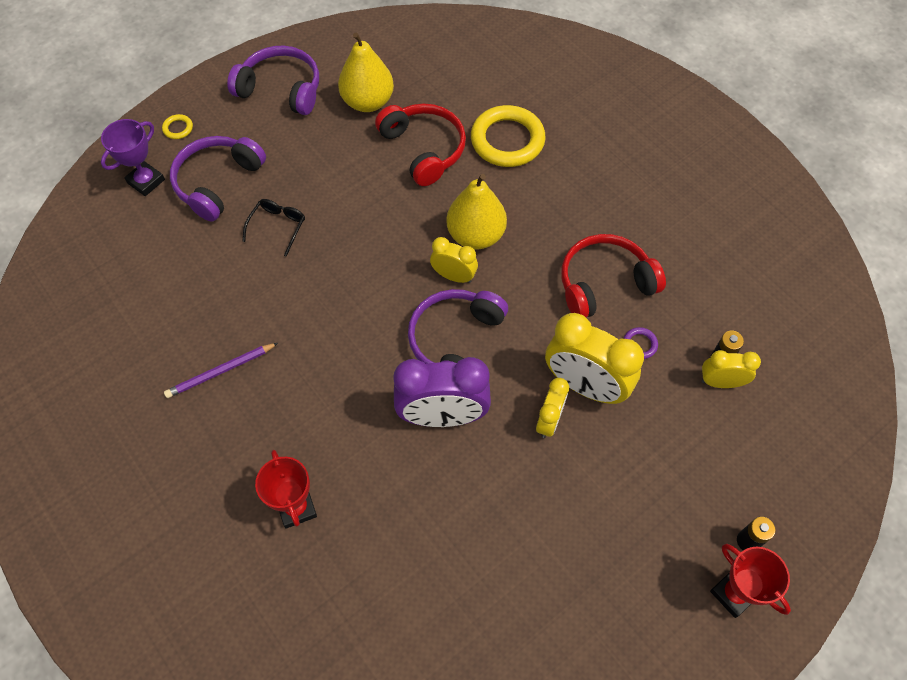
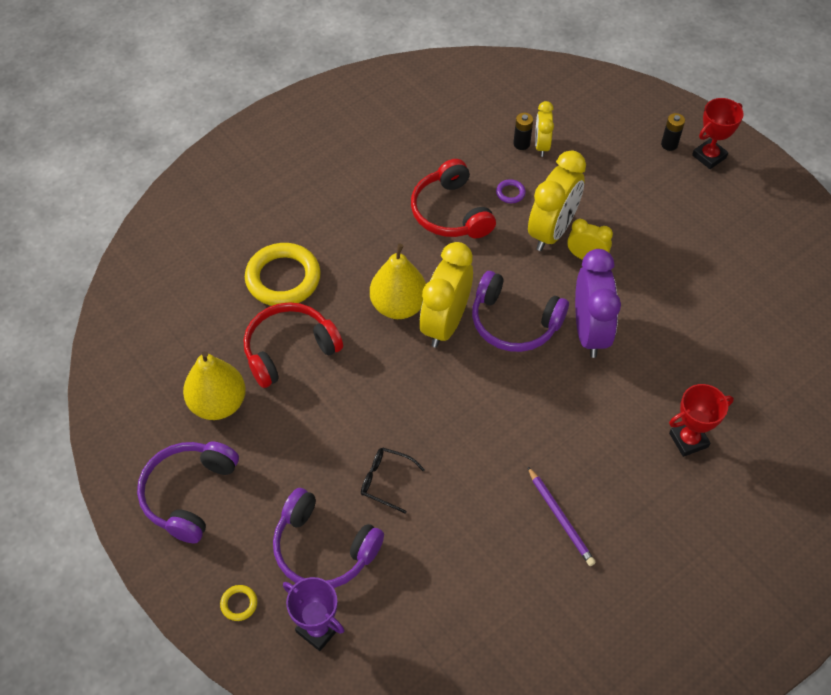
camera: 90 degrees left, 5 degrees down
yellow clock [430,237,478,283] -> yellow clock [420,242,473,348], size x1.82

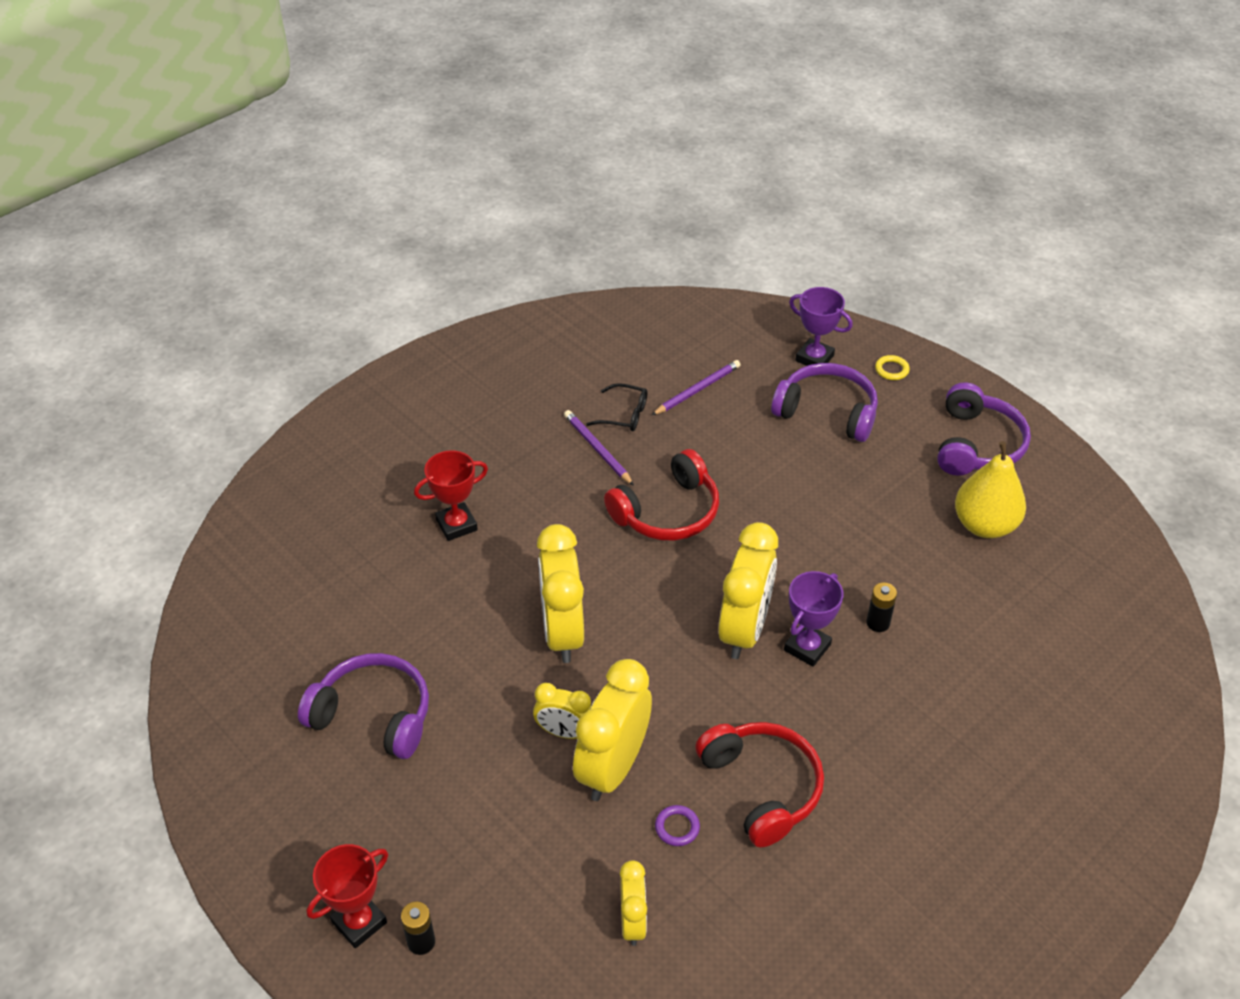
camera: 175 degrees right, 10 degrees down
red headphones [244,302,343,388] -> red headphones moved to [604,449,719,541]
yellow ring [245,243,321,306] -> none
black glasses [361,447,425,514] -> black glasses moved to [586,383,648,431]
yellow pear [370,244,426,319] -> purple trophy [784,571,844,667]
purple headphones [472,271,569,352] -> purple headphones moved to [298,653,429,759]
black battery [513,113,533,150] -> black battery moved to [866,583,897,632]
purple clock [575,249,621,358] -> yellow clock [537,524,584,663]
none -> purple pencil [652,360,740,415]

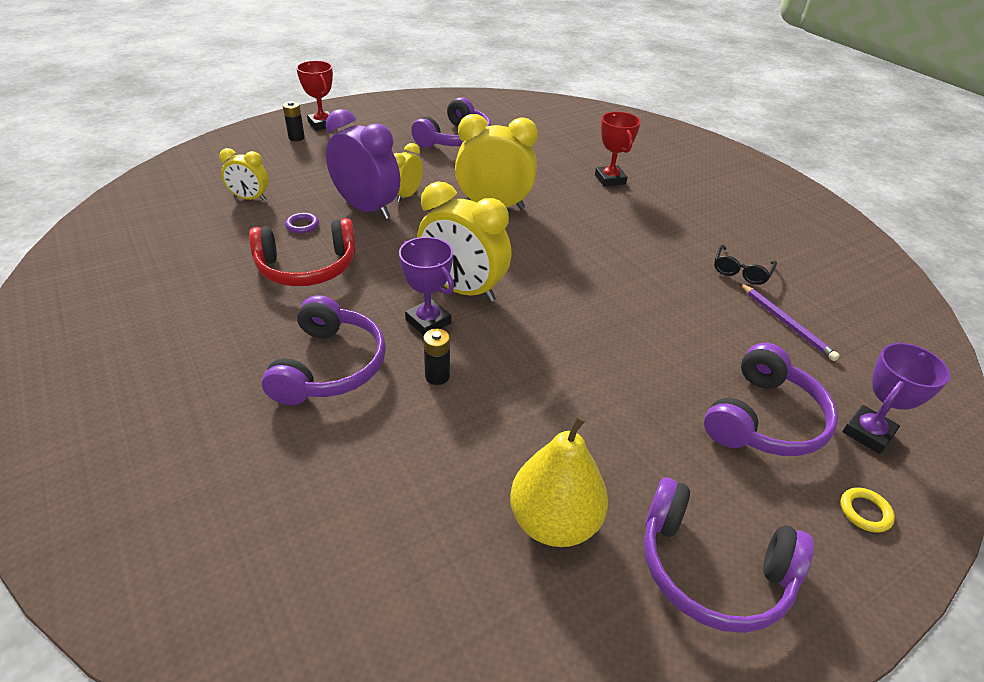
camera: 100 degrees right, 5 degrees down
purple pencil [564,410,634,486] -> none
yellow clock [573,659,652,801] -> purple clock [326,109,400,219]
red headphones [604,449,719,541] -> none
none -> purple headphones [262,295,386,405]

